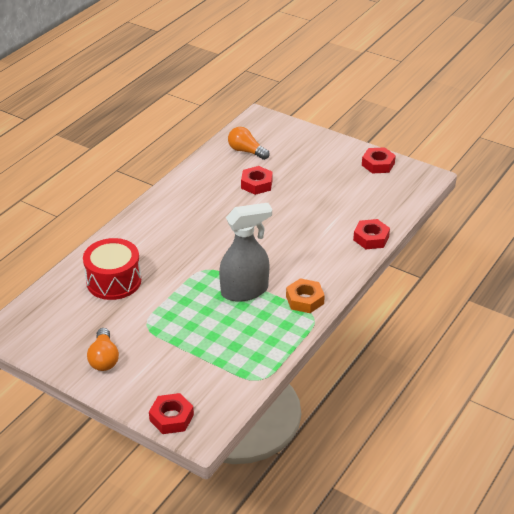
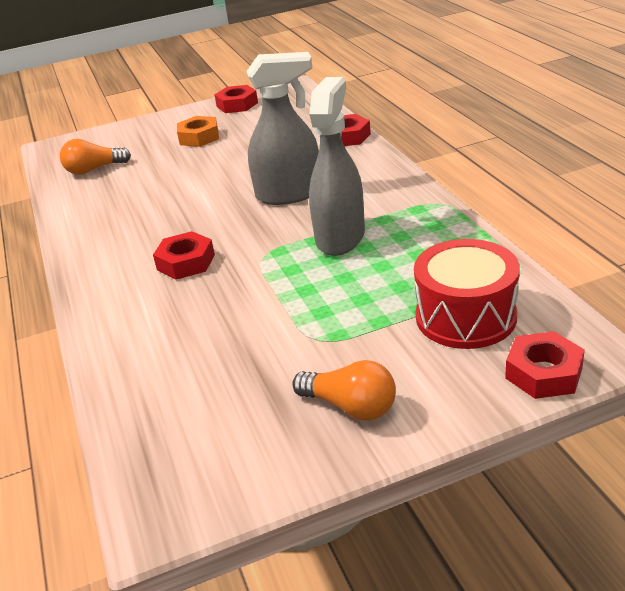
camera: 50 degrees left, 5 degrees down
red drum [83,238,141,300] -> red drum moved to [414,239,520,349]
red nut [241,166,273,195] -> red nut moved to [153,231,215,280]
orange nut [286,278,325,313] -> orange nut moved to [177,116,219,147]
none -> grey spray bottle [247,52,319,205]

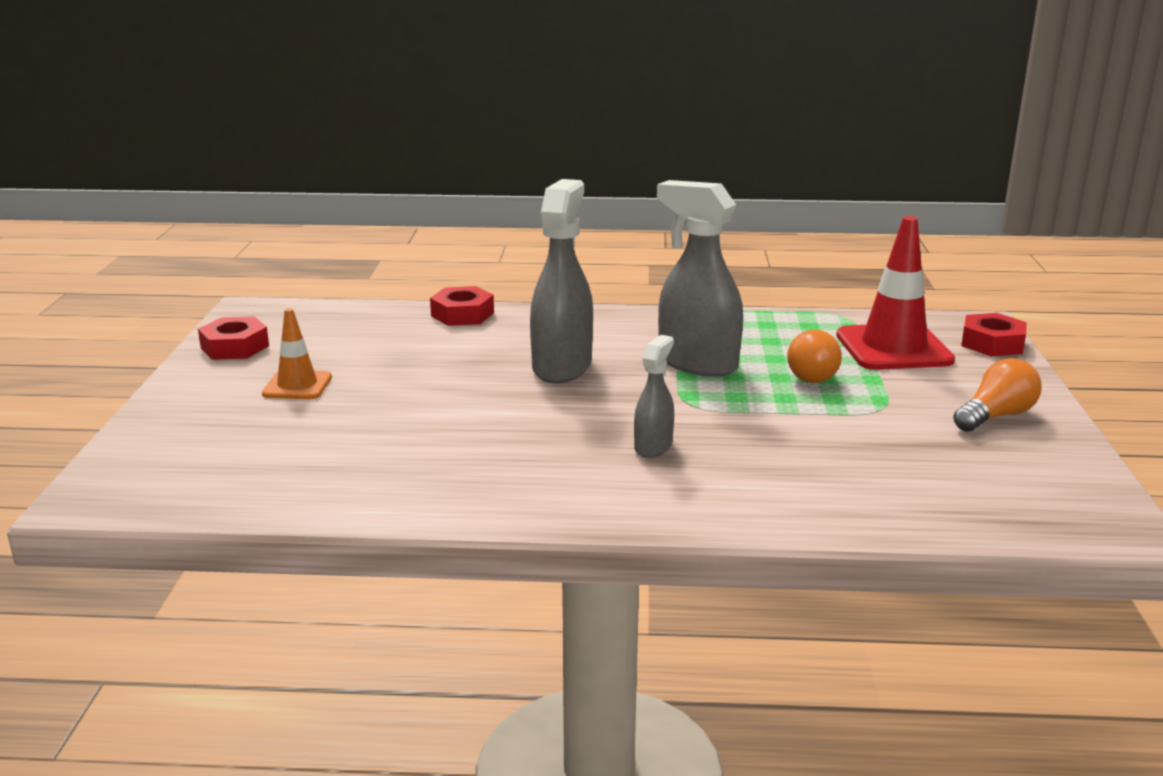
camera: 70 degrees left, 10 degrees down
orange light bulb [60,139,131,175] -> orange light bulb moved to [787,330,842,383]
red nut [153,231,215,280] -> grey spray bottle [634,335,674,458]
orange nut [177,116,219,147] -> orange traffic cone [262,308,332,399]
red drum [414,239,520,349] -> red traffic cone [836,216,955,370]

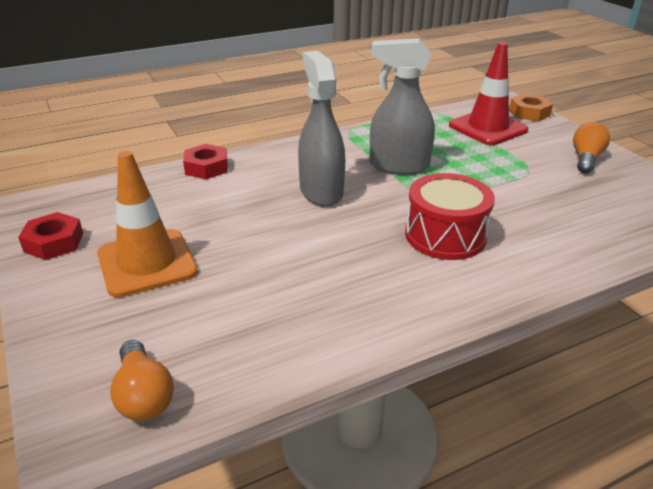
camera: 30 degrees left, 10 degrees up
orange traffic cone [262,308,332,399] -> orange traffic cone [97,151,198,298], size x1.77
grey spray bottle [634,335,674,458] -> red drum [405,173,495,260]
orange light bulb [787,330,842,383] -> orange light bulb moved to [110,340,174,421]
red nut [961,313,1027,356] -> orange nut [509,94,553,121]

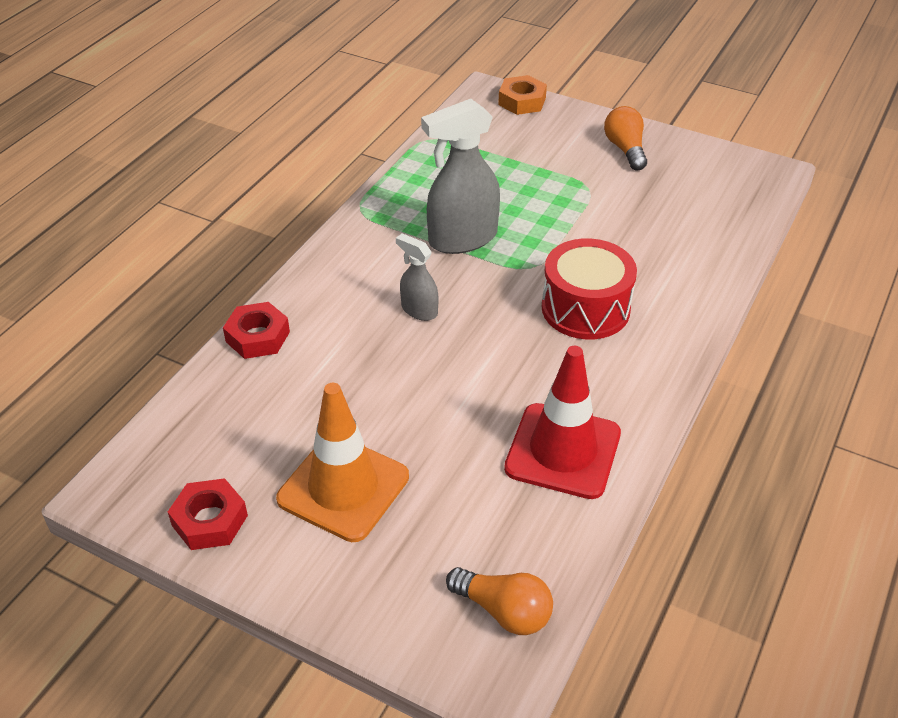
camera: 35 degrees left, 10 degrees up
grey spray bottle [298,51,345,206] -> grey spray bottle [396,233,438,321], size x0.53
red traffic cone [449,42,528,145] -> red traffic cone moved to [504,346,621,499]

